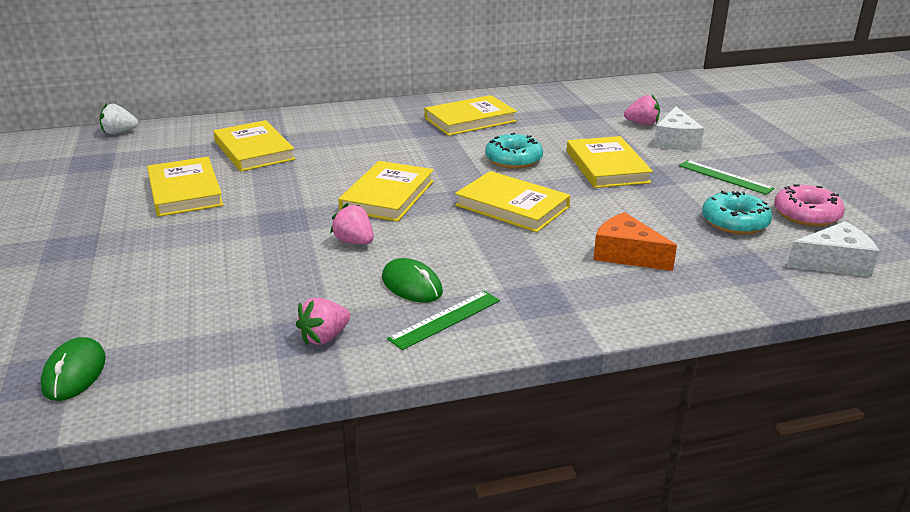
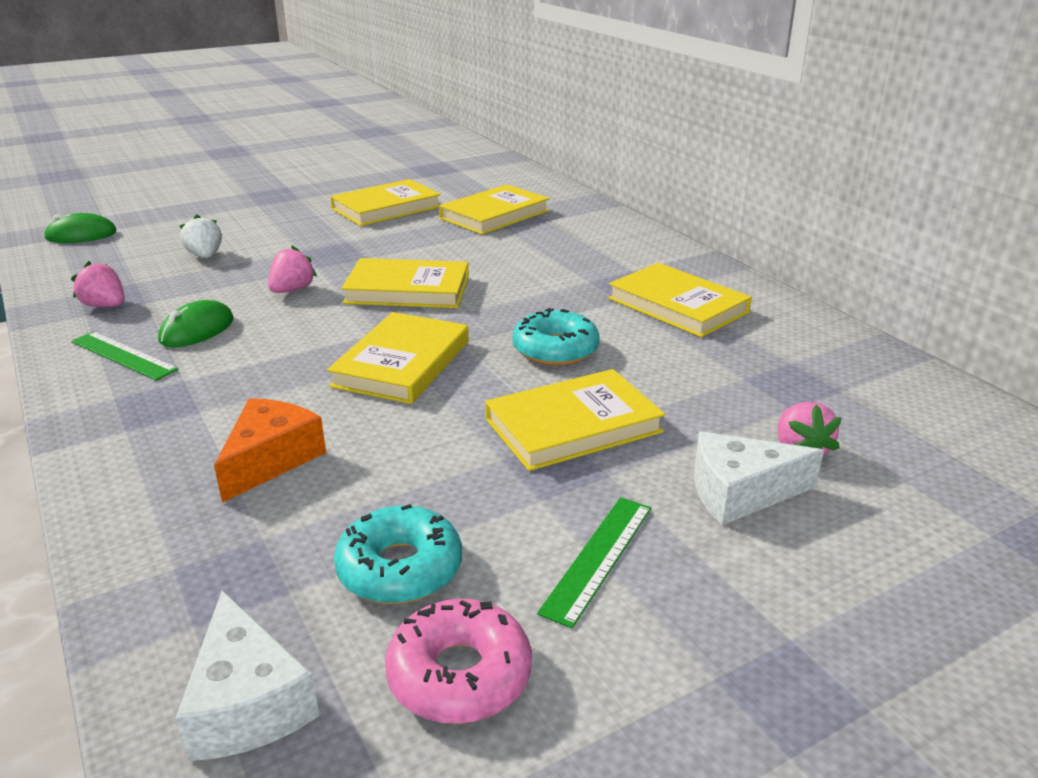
camera: 75 degrees right, 0 degrees up
white strawberry [99,103,138,134] -> white strawberry moved to [180,215,222,258]

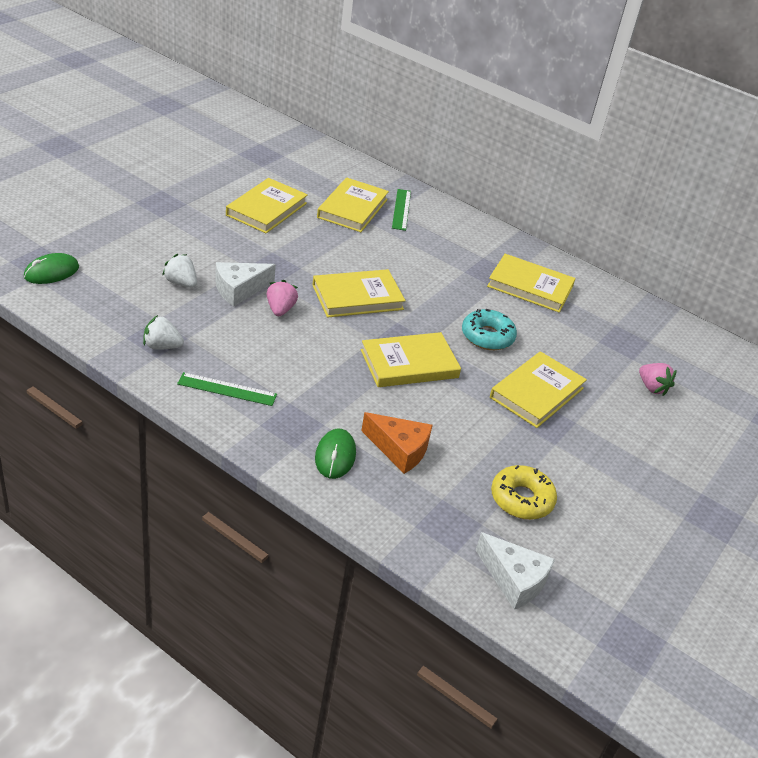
camera: 30 degrees left, 10 degrees up
pink strawberry [71,261,125,307] -> white strawberry [143,315,184,350]
green mouse [158,300,234,347] -> green mouse moved to [315,429,356,479]
orange cheese [214,398,326,503] -> orange cheese turned 120 degrees clockwise [361,412,433,474]
yellow book [327,312,469,404] -> yellow book turned 75 degrees clockwise [361,332,461,387]
turquoise donut [334,504,462,604] -> yellow donut [491,465,557,520]
pink donut [385,599,532,724] -> none
green ruler [537,497,651,628] -> green ruler moved to [392,189,411,231]
white cheese [694,431,824,525] -> white cheese moved to [215,262,276,306]

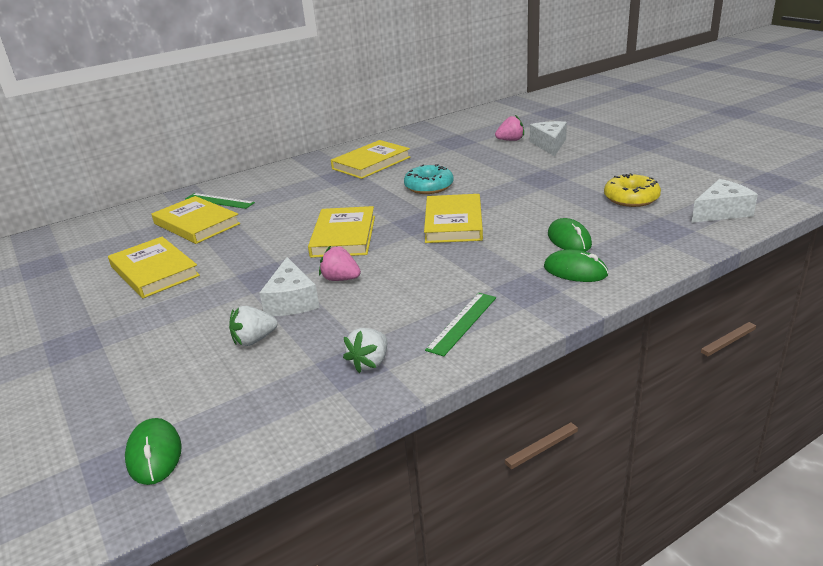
camera: 60 degrees left, 10 degrees down
orange cheese [361,412,433,474] -> green mouse [548,218,592,252]
yellow book [490,351,587,428] -> none
none -> white cheese [530,121,567,156]

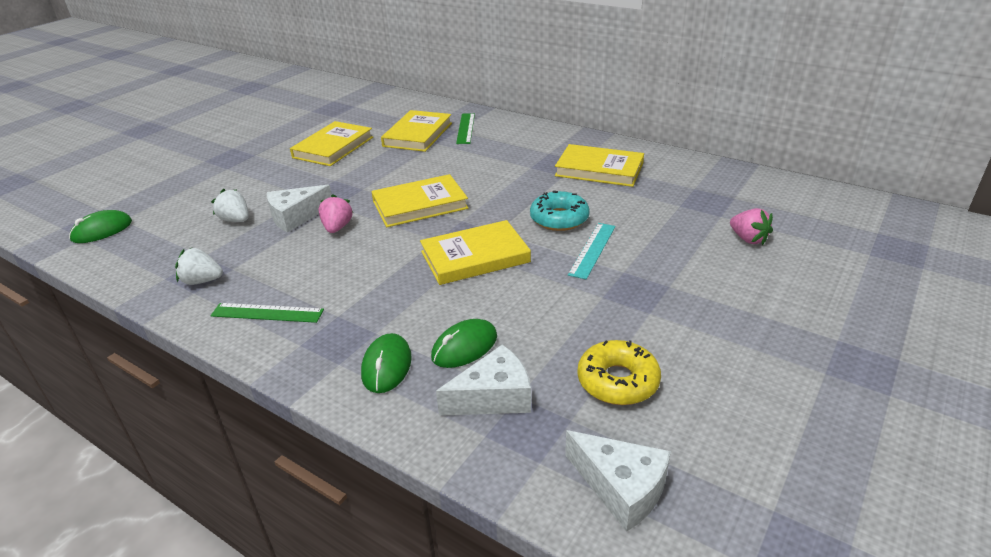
camera: 65 degrees right, 5 degrees up
white cheese [530,121,567,156] -> white cheese moved to [436,344,531,416]
none -> turquoise ruler [568,223,616,279]

